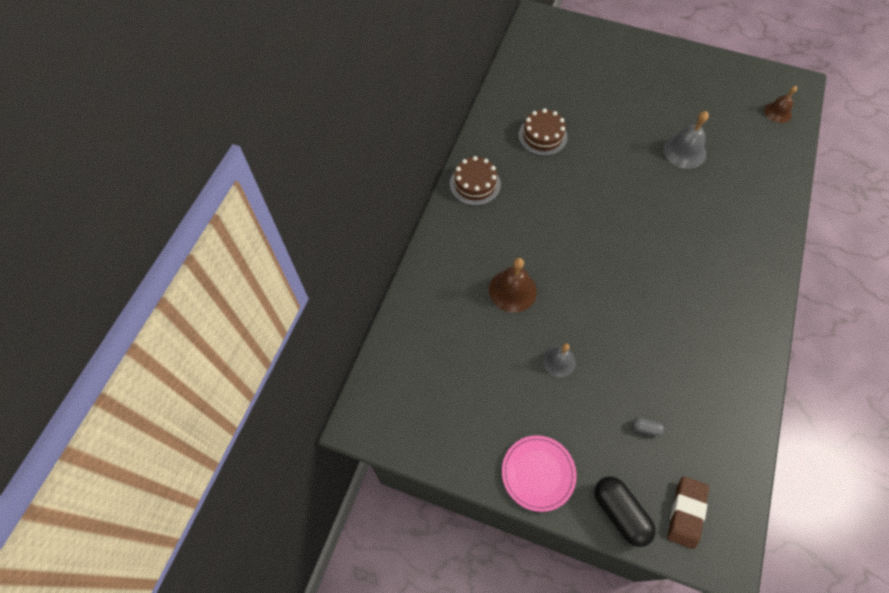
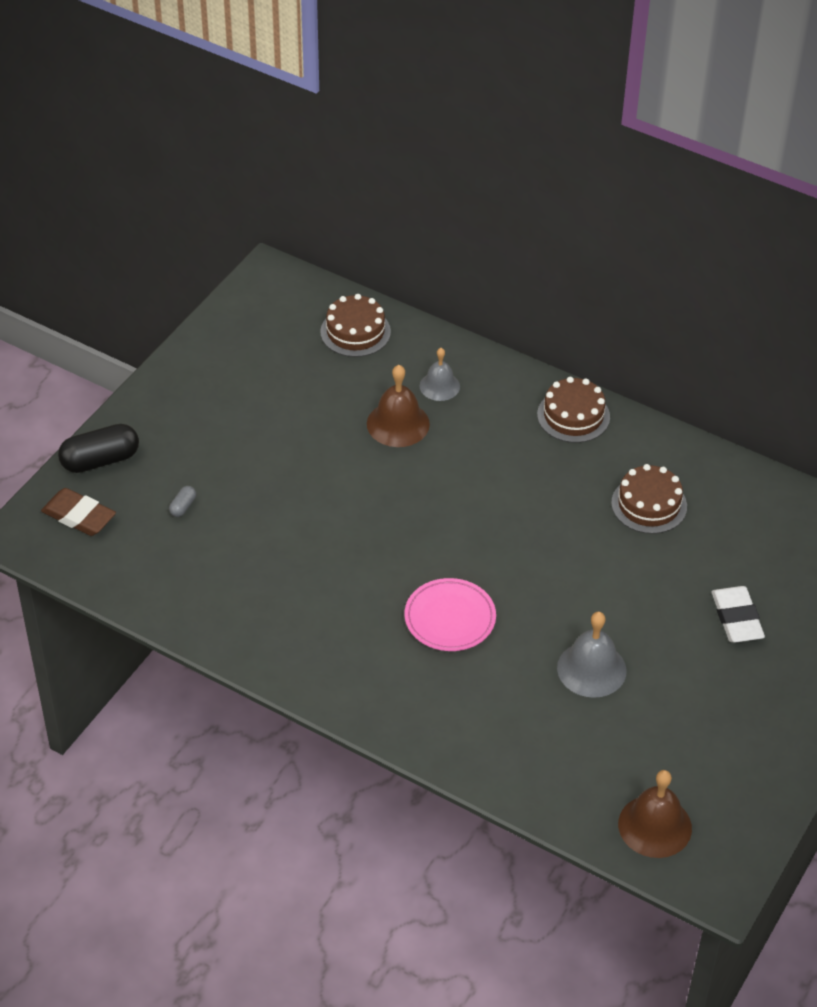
camera: 100 degrees right, 15 degrees down
pink plate [502,435,577,512] -> pink plate moved to [404,578,496,651]
grey bell [542,344,576,377] -> grey bell moved to [420,348,460,401]
brown bell [764,86,797,123] -> brown bell [618,770,692,858], size x1.53
none -> brown cake [320,294,391,357]
none -> white eraser [712,586,765,643]

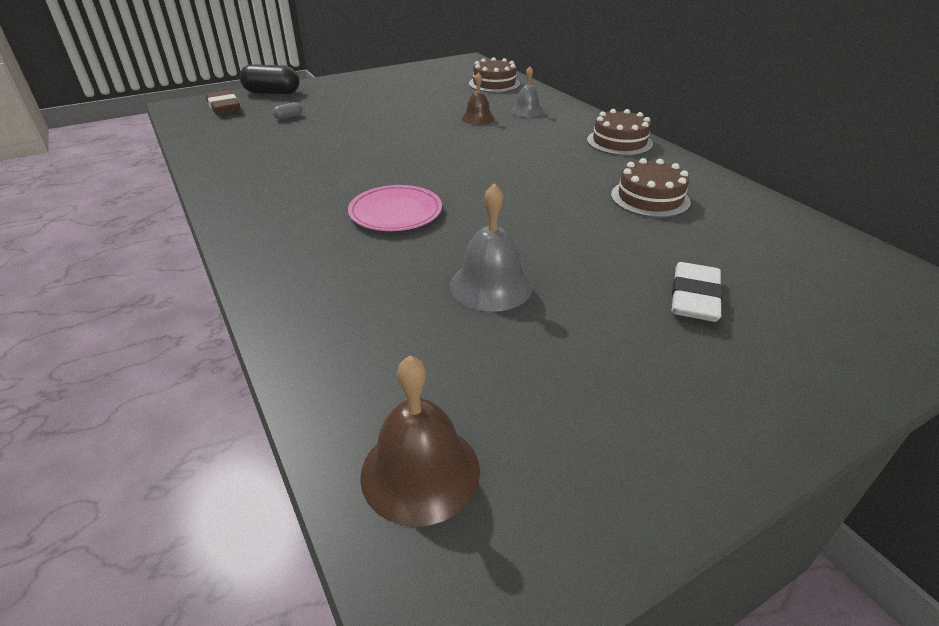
camera: 30 degrees right, 10 degrees down
brown bell [367,365,430,447] -> brown bell [461,72,495,125], size x0.66

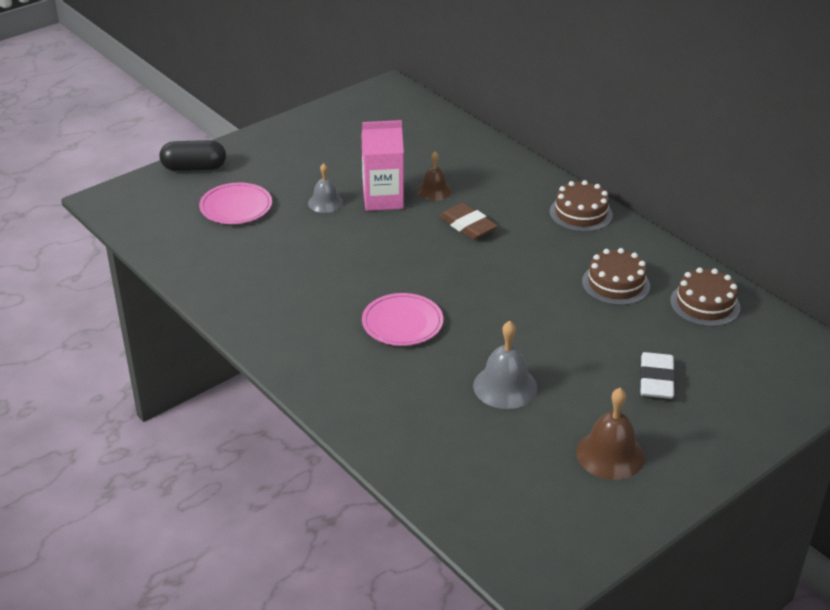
camera: 10 degrees left, 0 degrees up
brown eraser [206,90,240,115] -> brown eraser moved to [439,203,498,240]
grey capsule [272,102,302,120] -> pink plate [199,182,272,224]
brown bell [360,356,480,527] -> brown bell moved to [576,388,645,480]
brown cake [469,57,520,92] -> brown cake moved to [670,267,740,327]
grey bell [511,66,543,117] -> grey bell moved to [308,163,343,213]
none -> pink carton [361,120,404,211]

